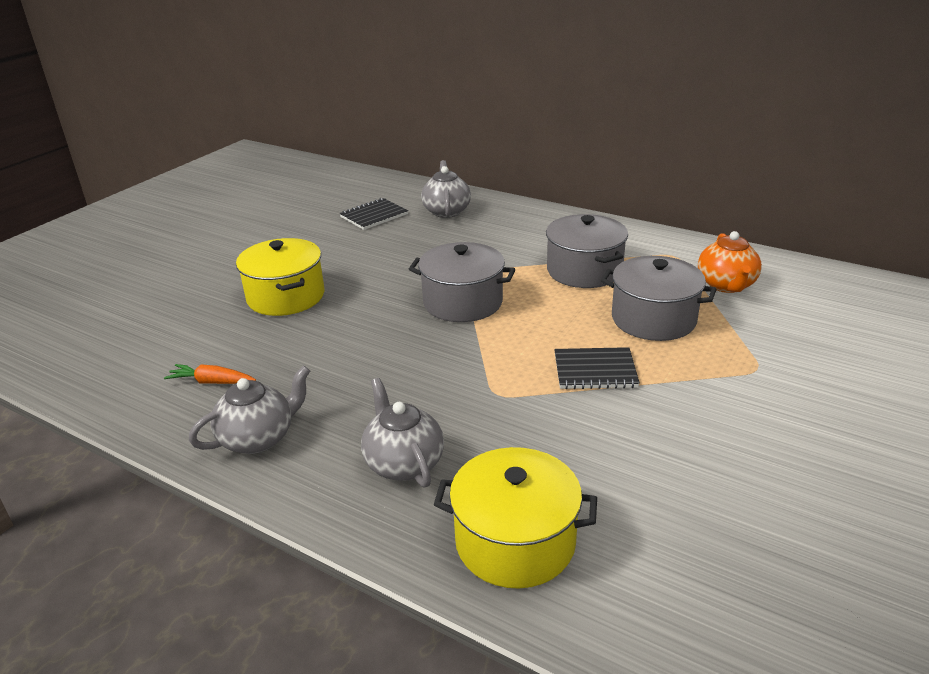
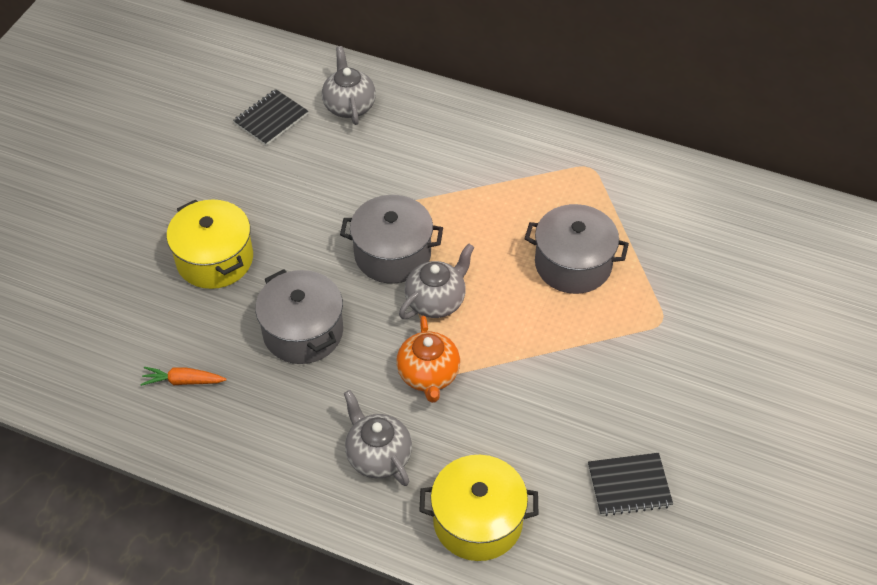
camera: 10 degrees left, 20 degrees up
grey teapot [189,366,310,454] -> grey teapot moved to [399,243,474,319]
grey pot [546,214,628,288] -> grey pot moved to [255,269,343,364]
black notebook [554,347,640,389] -> black notebook moved to [588,453,673,516]
orange teapot [698,231,762,293] -> orange teapot moved to [396,316,460,403]

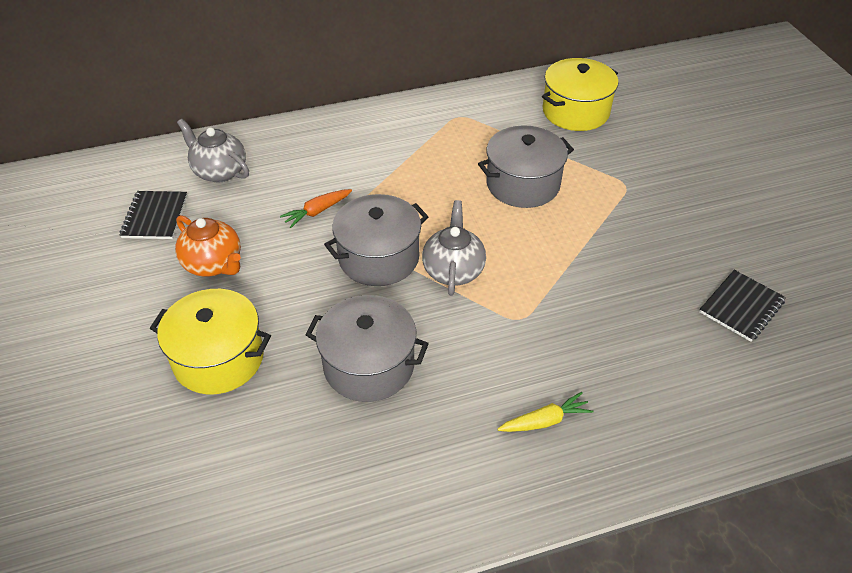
camera: 40 degrees left, 5 degrees down
orange carrot [140,367,227,386] -> orange carrot moved to [280,189,352,228]
grey teapot [344,390,412,486] -> yellow carrot [497,392,594,432]
orange teapot [396,316,460,403] -> orange teapot moved to [175,215,241,277]
yellow pot [419,455,538,561] -> yellow pot moved to [542,58,618,131]

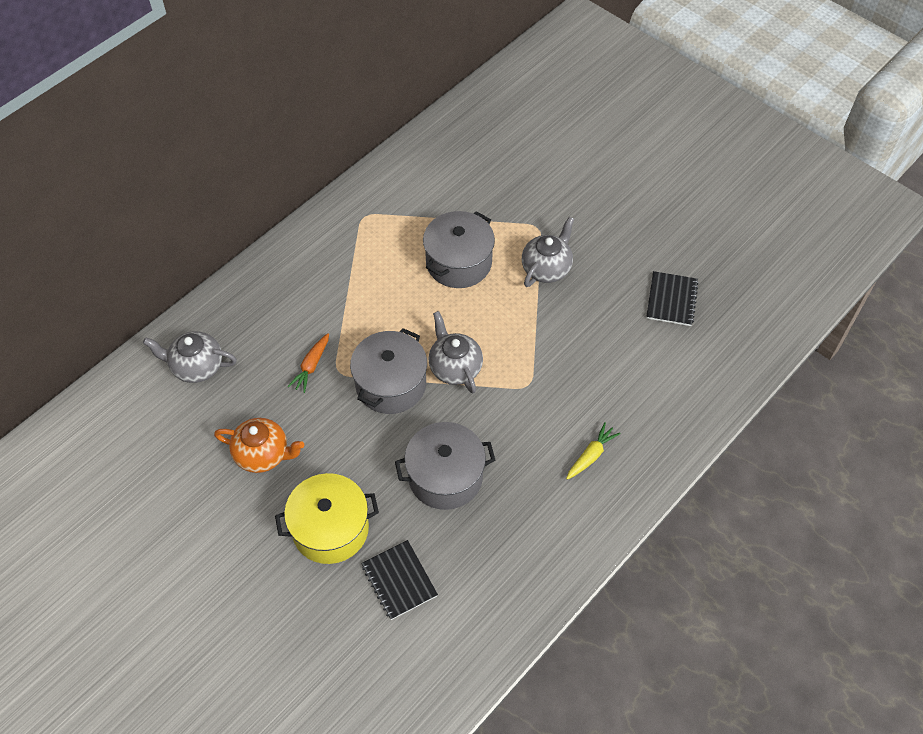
camera: 30 degrees left, 10 degrees up
black notebook [120,191,187,239] -> black notebook moved to [361,540,438,620]
yellow pot [542,58,618,131] -> none
none -> grey teapot [522,216,574,287]

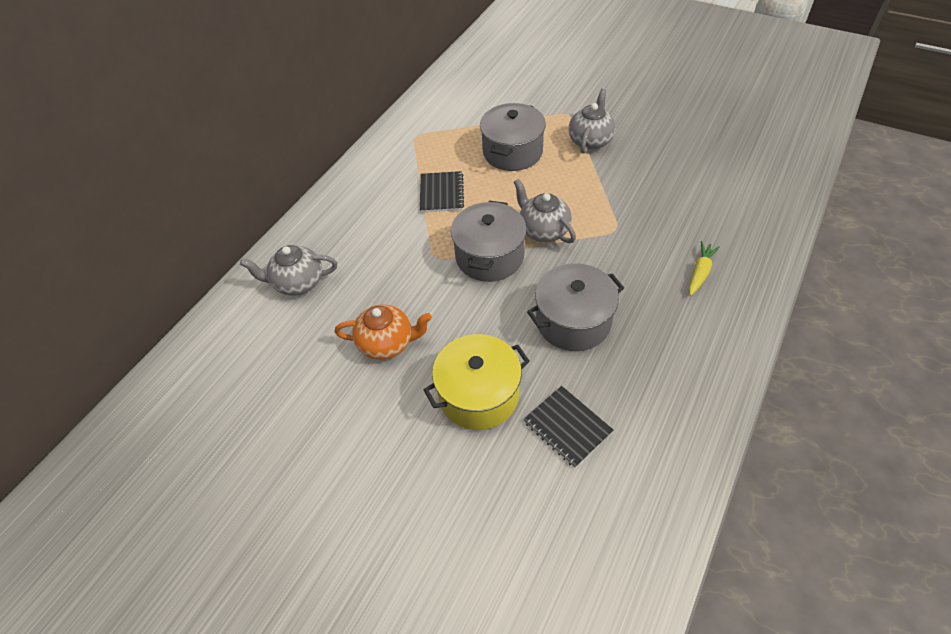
camera: 10 degrees left, 5 degrees down
orange carrot [288,333,329,393] -> none
black notebook [646,271,699,326] -> black notebook moved to [420,171,464,212]

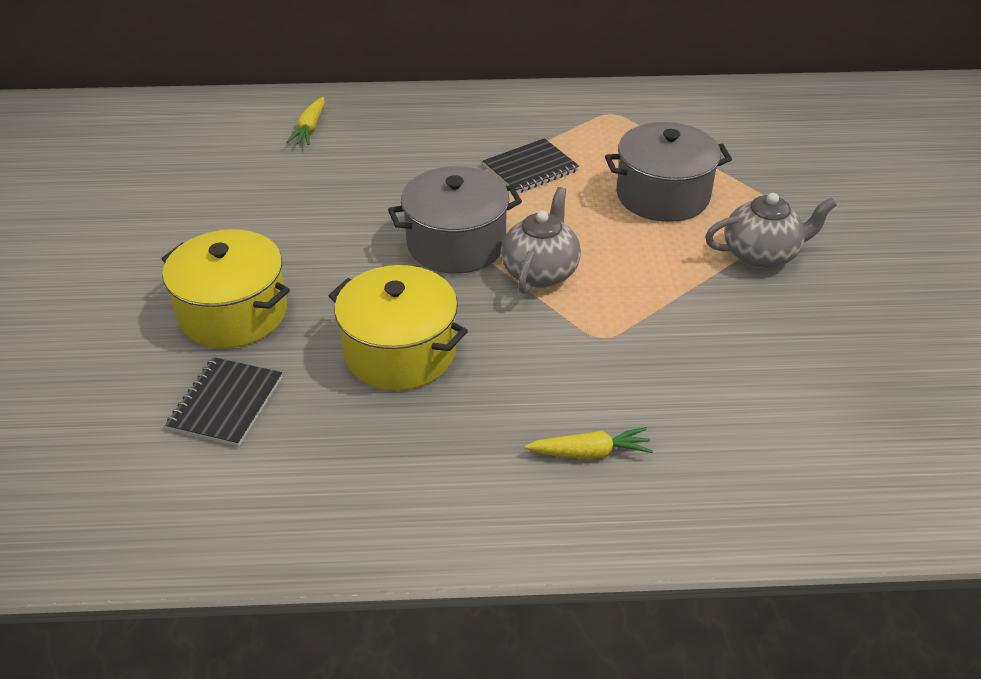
camera: 55 degrees right, 10 degrees down
grey teapot [240,245,337,296] -> yellow carrot [286,97,325,145]
orange teapot [335,304,432,360] -> none
grey pot [527,263,624,351] -> yellow pot [329,265,468,391]

